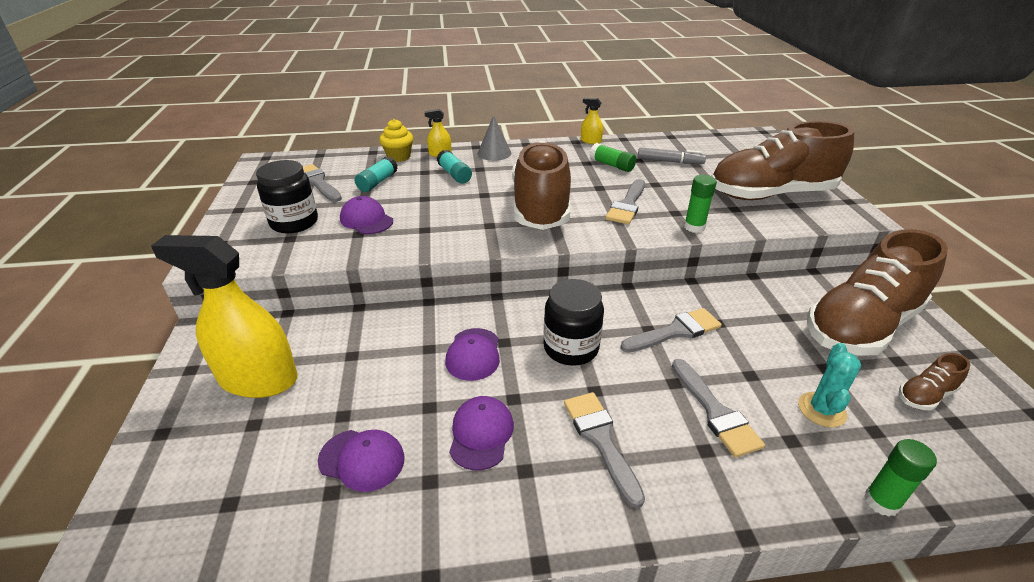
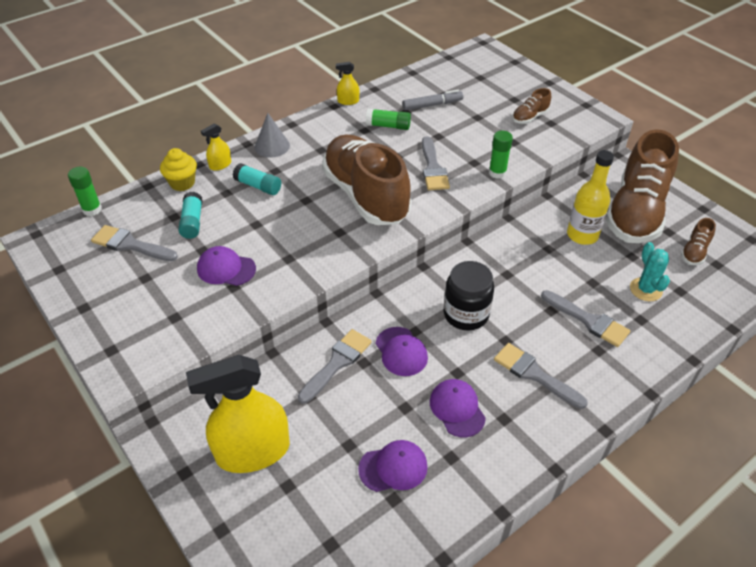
camera: 30 degrees left, 10 degrees up
black jar [256,160,318,233] -> none
grey brush [621,308,722,353] -> grey brush moved to [298,329,372,404]
brown shoe [712,121,854,200] -> brown shoe [512,88,551,124], size x0.41
green glue stick [864,439,937,517] -> green glue stick moved to [68,167,102,216]
none -> yellow bottle [567,150,614,245]

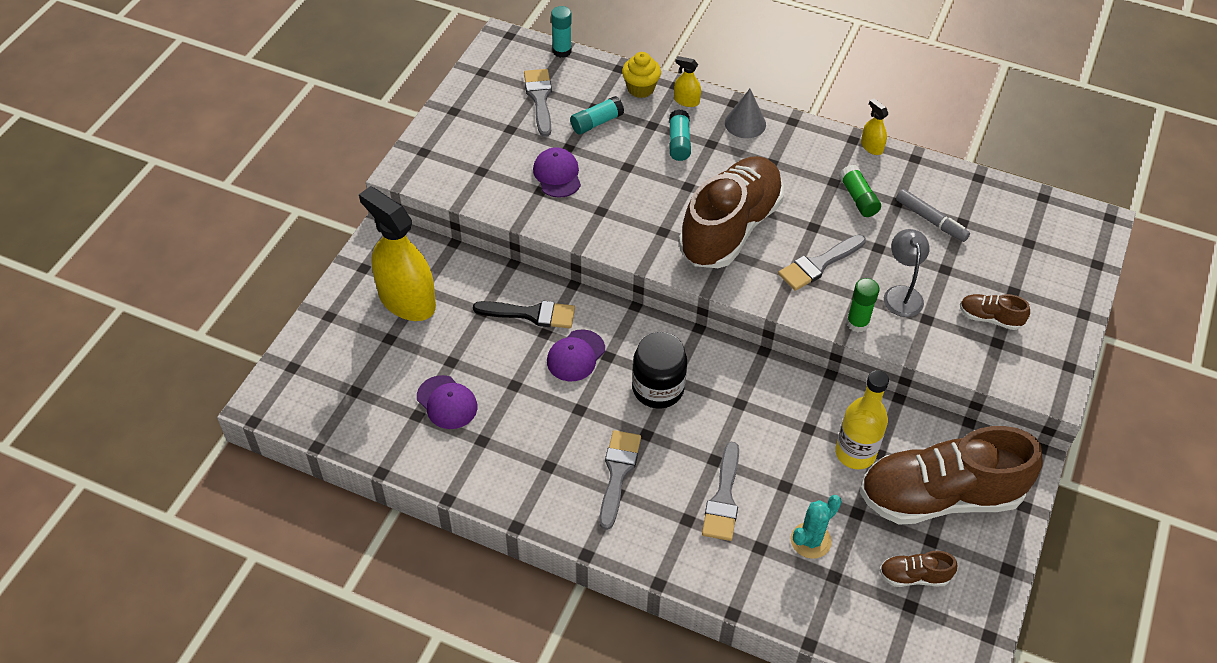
camera: 60 degrees right, 5 degrees up
green glue stick [68,167,102,216] -> turquoise glue stick [551,6,572,58]
grey brush [298,329,372,404] -> black brush [473,301,575,328]
purple cap [430,379,486,437] -> none
none -> grey lamp [884,229,930,317]

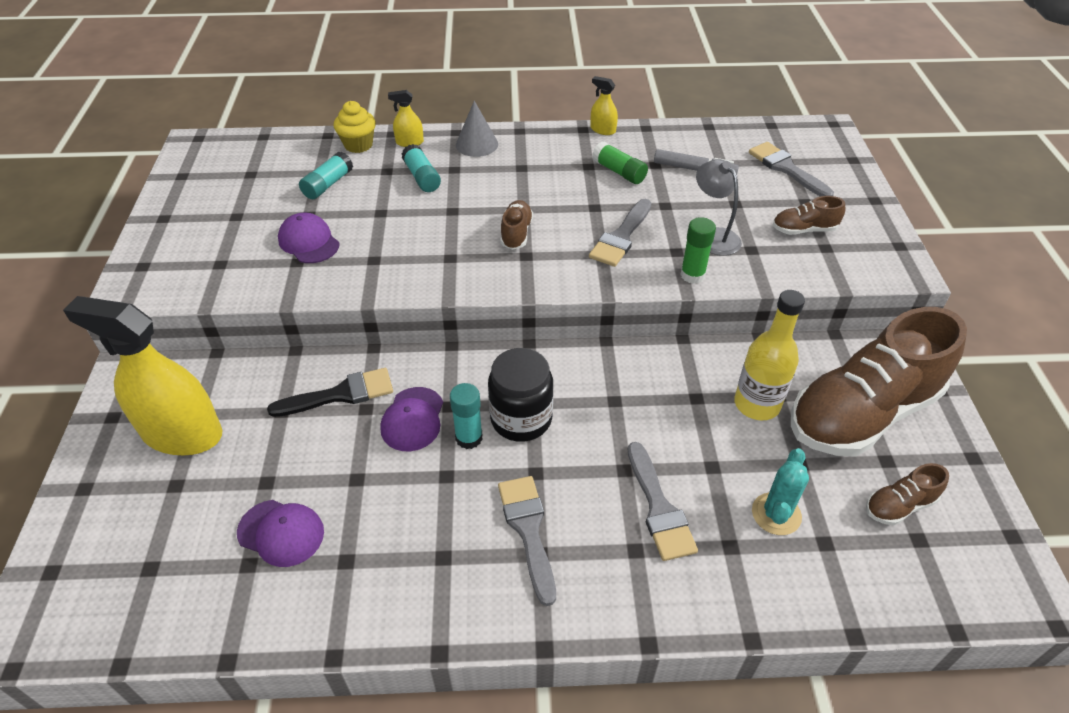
camera: 25 degrees left, 5 degrees down
grey brush [524,69,552,137] -> grey brush moved to [749,142,834,196]
turquoise glue stick [551,6,572,58] -> turquoise glue stick moved to [450,383,483,449]
brown shoe [679,156,784,268] -> brown shoe [500,200,533,250], size x0.41

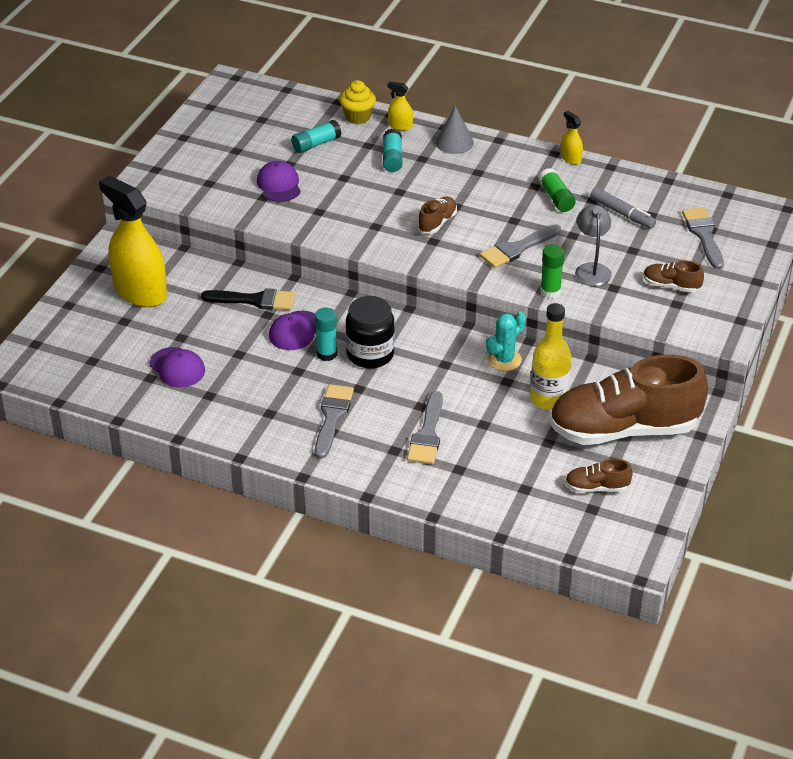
camera: 25 degrees right, 5 degrees down
turquoise cactus [752,448,809,535] -> turquoise cactus moved to [486,312,526,371]

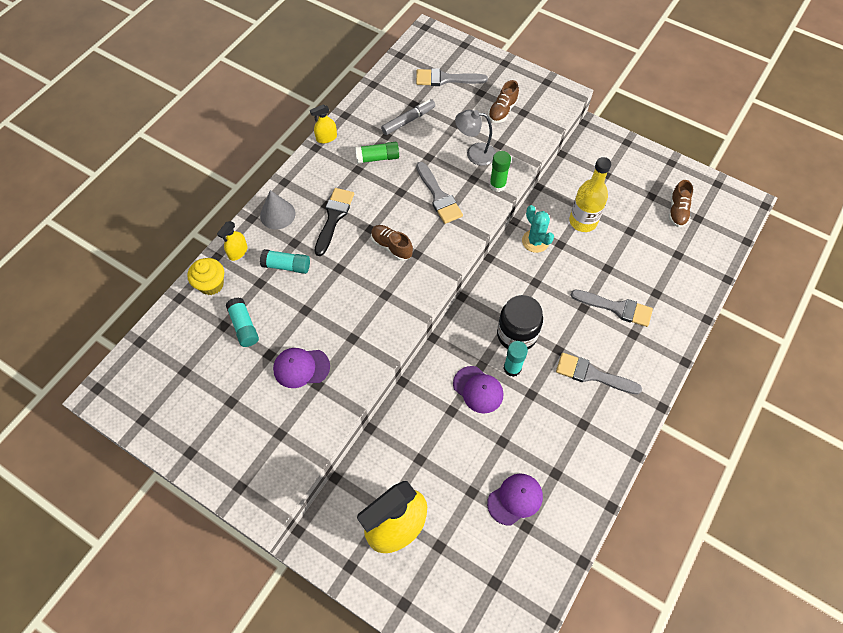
camera: 80 degrees left, 20 degrees up
black brush [201,288,295,310] -> black brush moved to [314,188,354,256]
brown shoe [549,355,708,445] -> none

